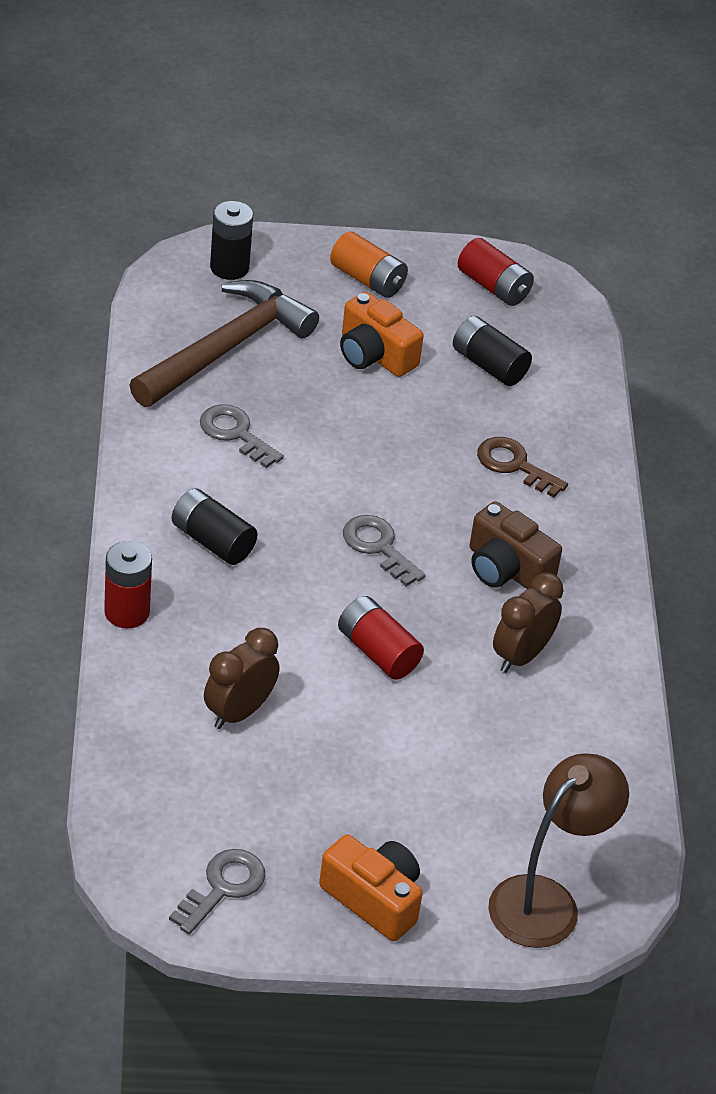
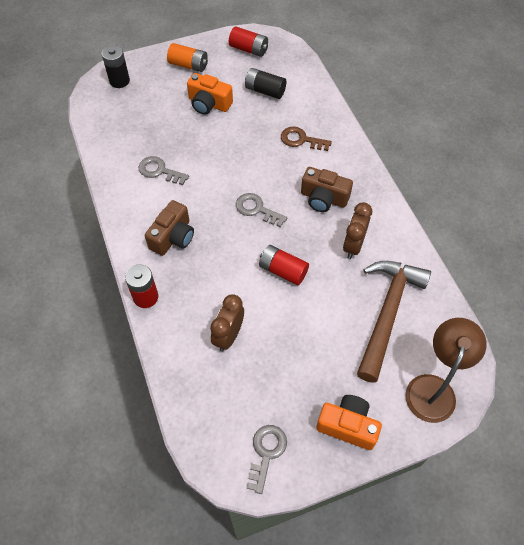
camera: 15 degrees left, 15 degrees up
brown hammer [129,280,319,407] -> brown hammer moved to [357,261,431,383]
black battery [172,488,258,565] -> brown camera [145,200,194,256]

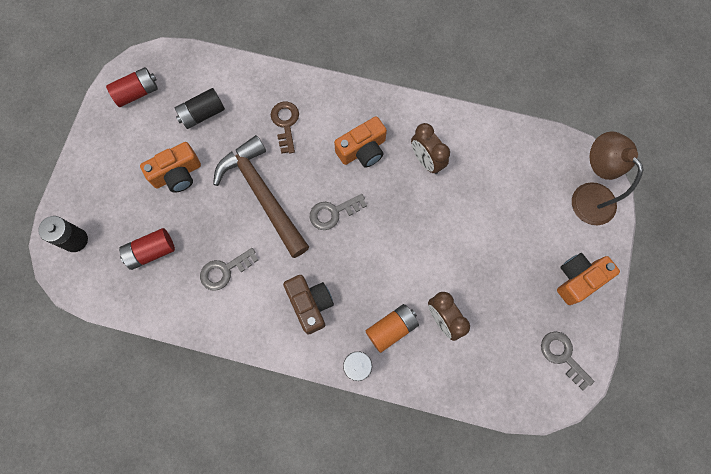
camera: 55 degrees left, 15 degrees up
orange battery [167,43,208,72] -> orange battery moved to [366,304,419,353]
red battery [259,245,309,285] -> red battery moved to [119,228,175,270]
brown key [281,127,332,151] -> brown key turned 120 degrees clockwise [271,102,299,154]
brown camera [301,167,353,212] -> orange camera [334,116,387,168]
brown hammer [357,261,431,383] -> brown hammer moved to [213,135,309,258]

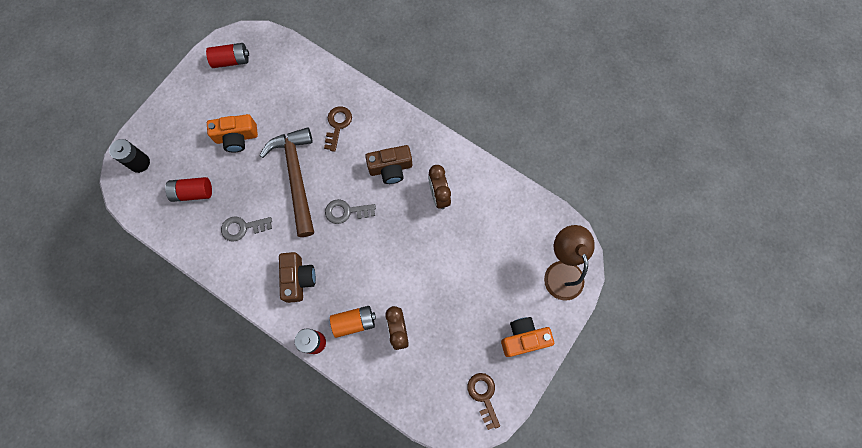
camera: 20 degrees right, 0 degrees up
black battery [175,88,225,129] -> none
orange camera [334,116,387,168] -> brown camera [365,145,412,184]
grey key [541,331,595,390] -> brown key [467,373,500,430]

